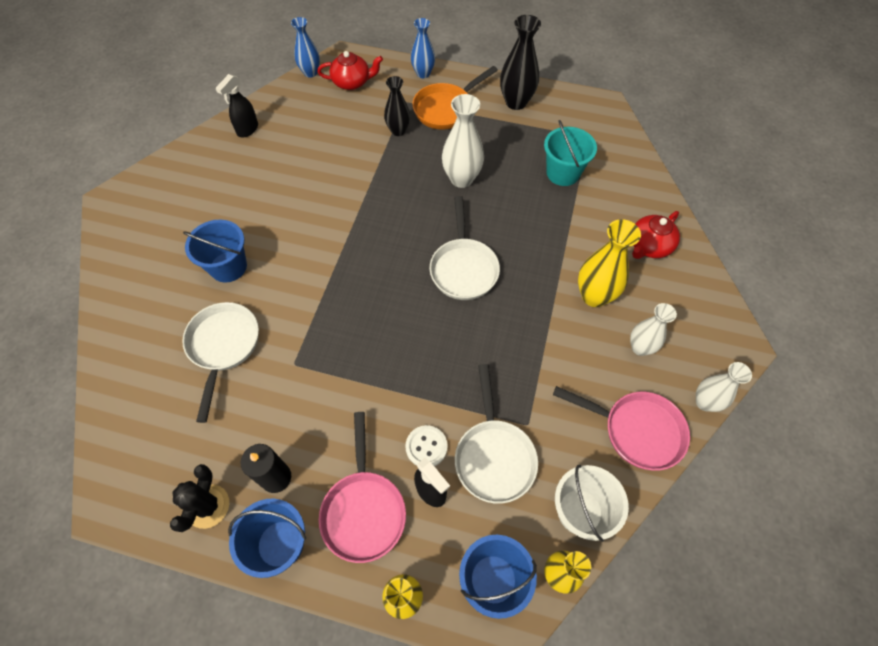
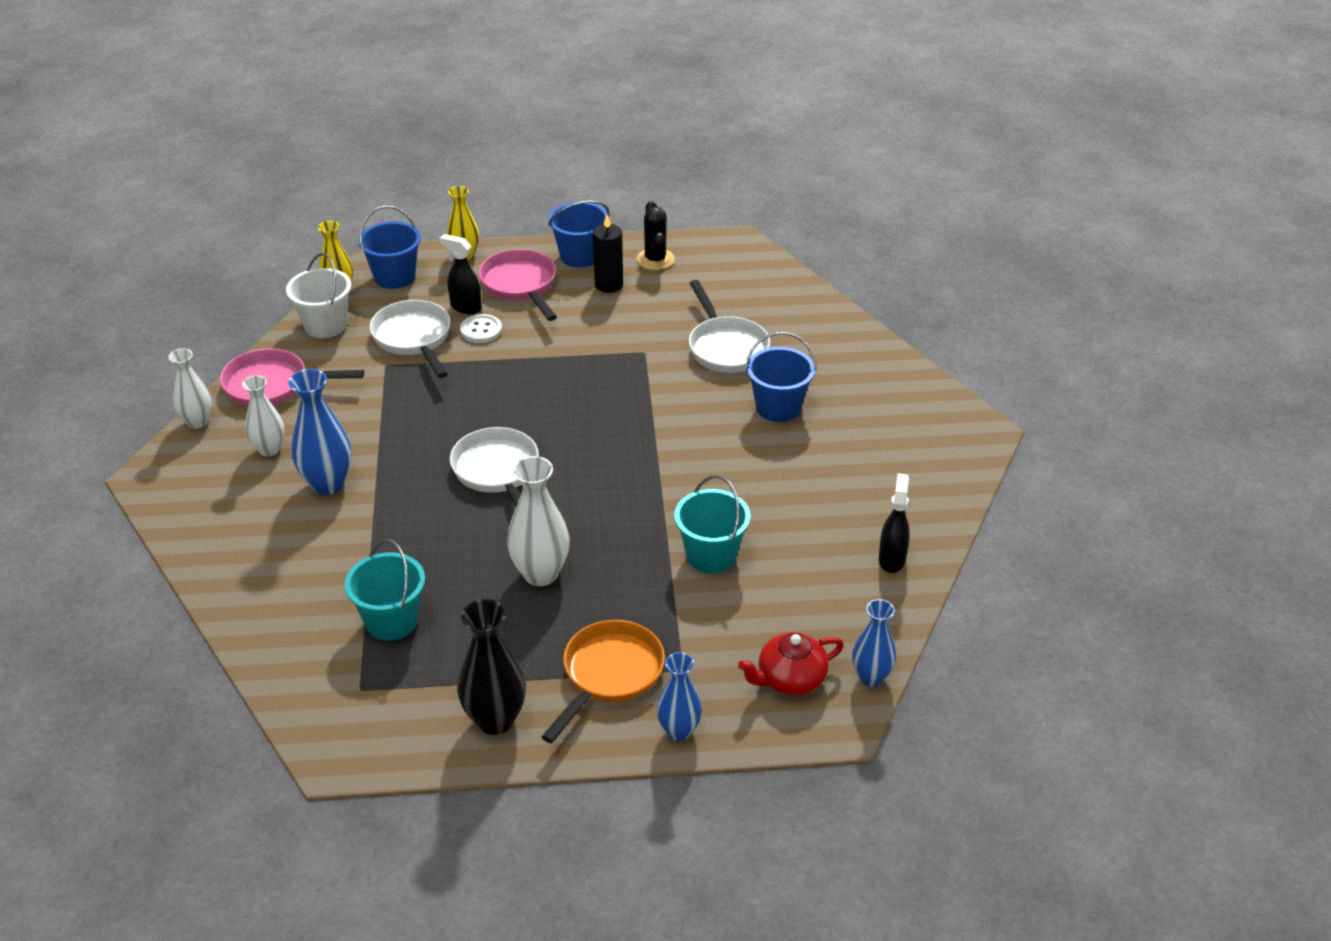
camera: 160 degrees right, 20 degrees down
black vase [384,76,410,136] -> none
yellow vase [578,219,641,307] -> blue vase [289,369,352,495]
red teapot [632,211,680,259] -> none
none -> turquoise bucket [675,475,751,573]

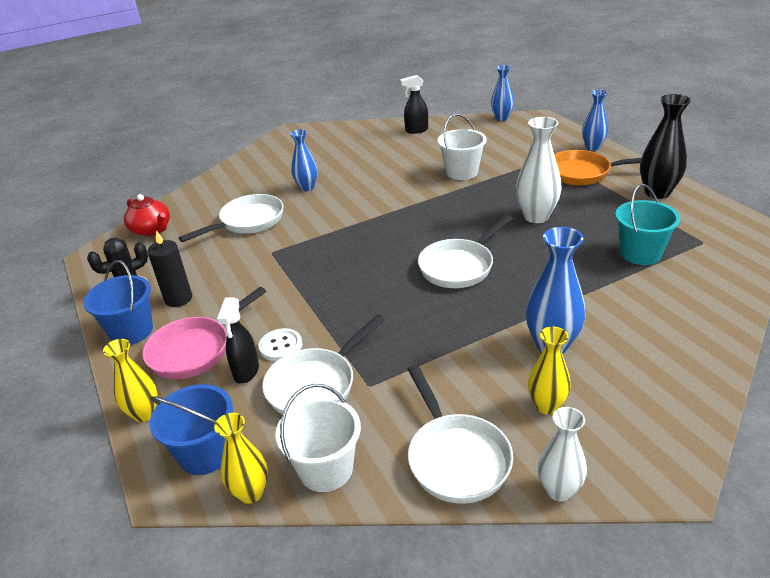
camera: 110 degrees left, 5 degrees down
pink pan [220,348,364,407] -> white pan [408,365,513,504]
white vase [242,375,284,457] -> yellow vase [528,326,571,414]
turquoise bucket [675,475,751,573] -> white bucket [437,114,487,180]
red teapot [738,632,844,695] -> red teapot moved to [124,194,170,236]
blue bucket [745,332,816,422] -> blue vase [290,129,318,191]

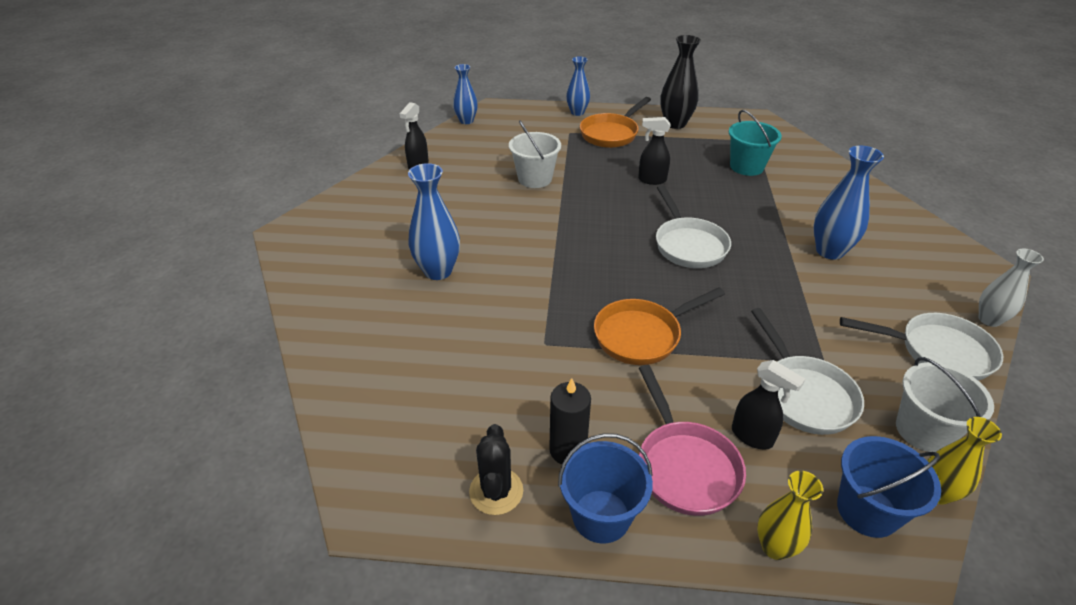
camera: 60 degrees left, 5 degrees up
red teapot [124,194,170,236] -> none
white pan [179,194,283,242] -> none
white button [259,328,302,361] -> none
blue vase [290,129,318,191] -> blue vase [408,163,460,280], size x1.51
white vase [516,117,562,223] -> black spray bottle [638,117,670,185]
yellow vase [528,326,571,414] -> none
none -> orange pan [594,287,725,365]

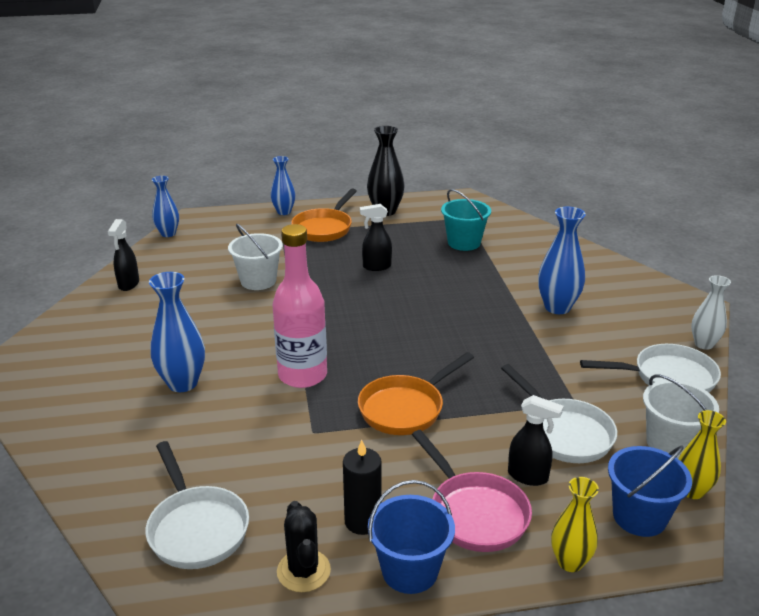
camera: 15 degrees left, 10 degrees down
white pan [656,185,731,268] -> white pan moved to [145,441,249,569]
none -> pink bottle [272,224,327,388]

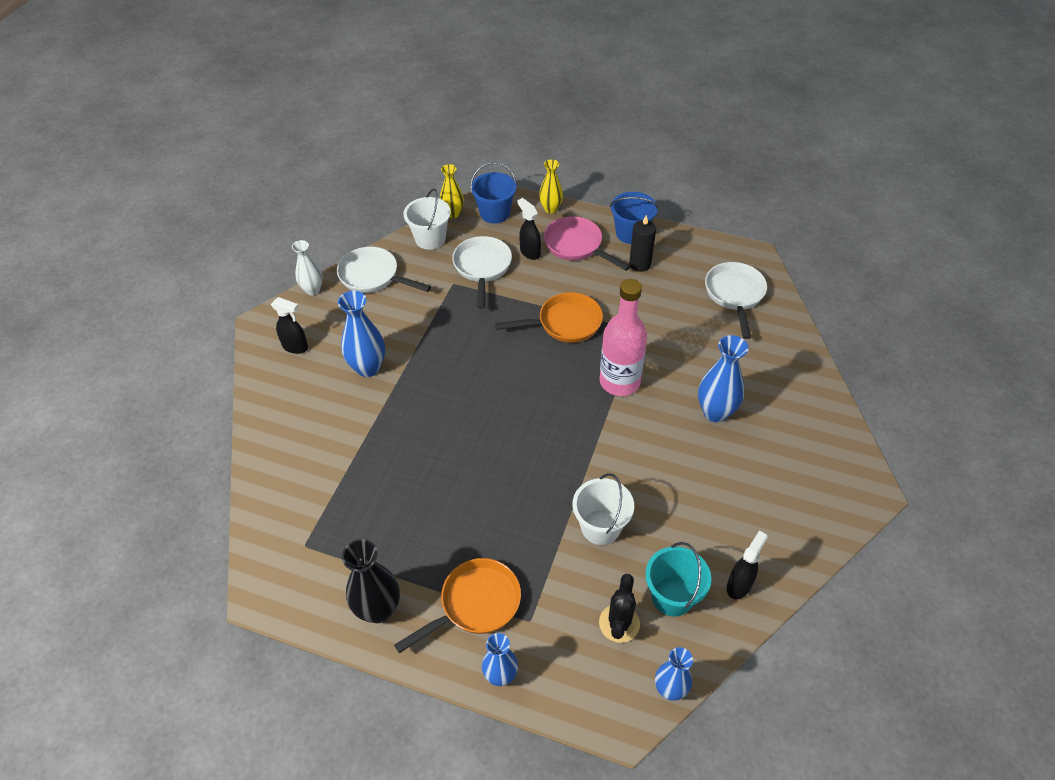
camera: 150 degrees left, 20 degrees up
black cactus [277,501,331,592] -> black cactus moved to [599,574,640,643]
black spray bottle [360,204,392,271] -> black spray bottle moved to [271,297,308,354]
pink pan [412,430,532,552] -> pink pan turned 45 degrees counterclockwise [544,216,630,271]
turquoise bucket [441,189,491,251] -> turquoise bucket moved to [645,542,711,617]

